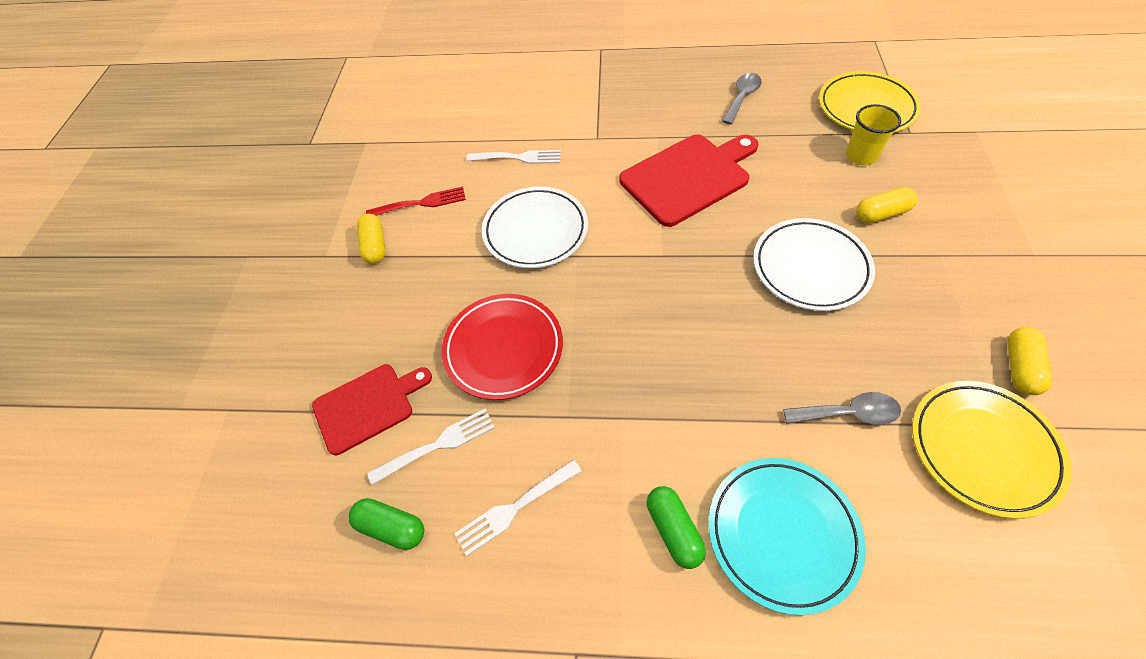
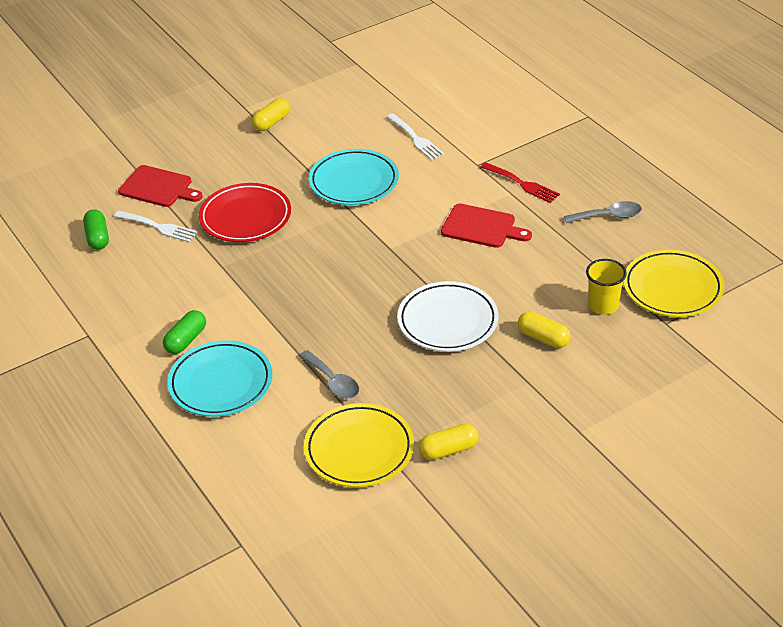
camera: 50 degrees right, 15 degrees down
red fork [366,186,466,216] -> red fork moved to [480,162,560,203]
white fork [454,459,582,556] -> none
white plate [482,186,588,268] -> turquoise plate [309,149,399,205]
red cutting board [619,134,759,227] -> red cutting board [441,203,532,248], size x0.65

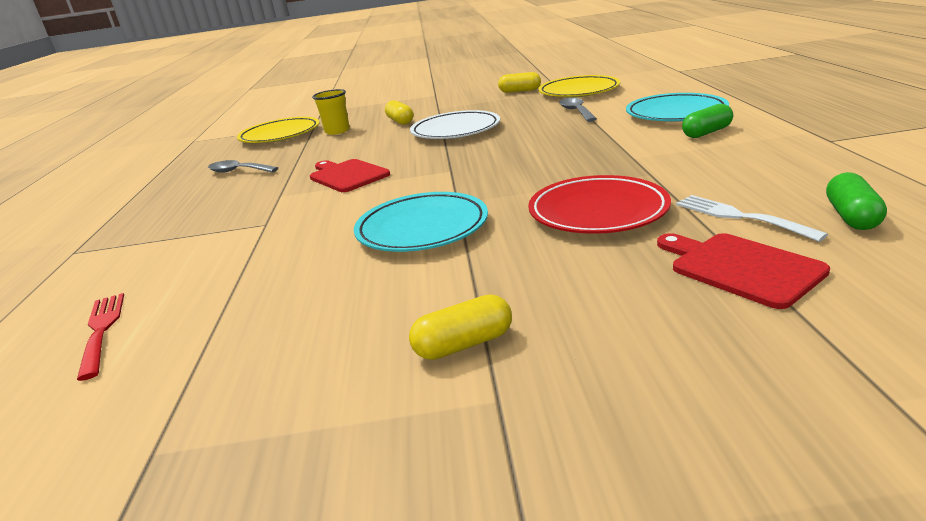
camera: 150 degrees left, 15 degrees down
white fork [387,114,444,160] -> none
red fork [480,162,560,203] -> red fork moved to [77,293,124,381]

